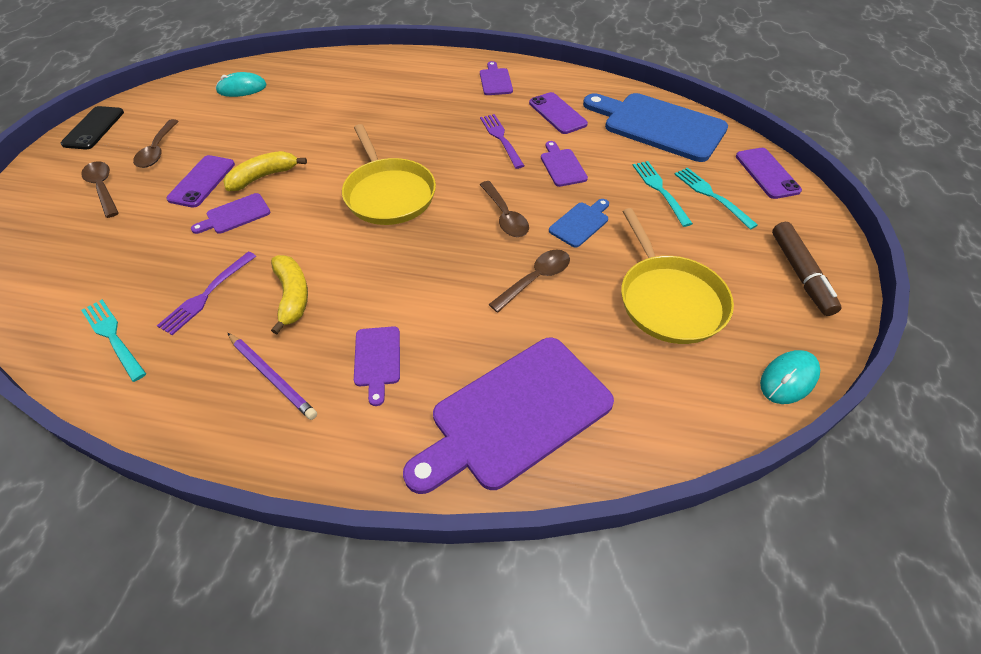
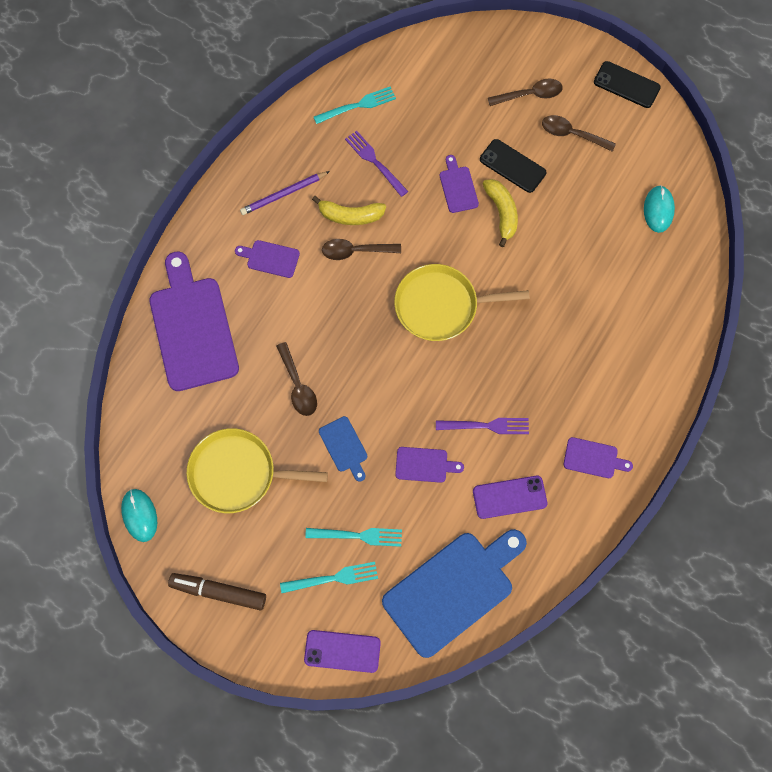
camera: 110 degrees right, 20 degrees up
purple phone [166,155,235,208] -> black phone [480,139,546,193]
brown spoon [480,181,529,237] -> brown spoon moved to [322,239,401,260]

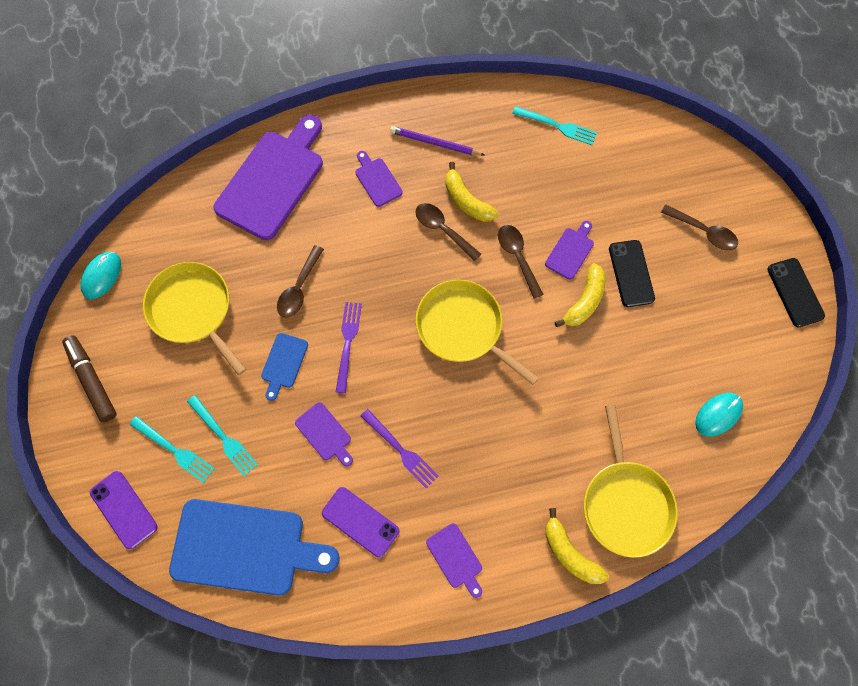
camera: 45 degrees right, 0 degrees up
purple fork [345,131,408,197] -> purple fork moved to [336,302,362,393]
brown spoon [542,115,616,152] -> brown spoon moved to [498,225,544,299]
none -> yellow banana [545,508,609,584]
none -> yellow pan [584,405,678,558]

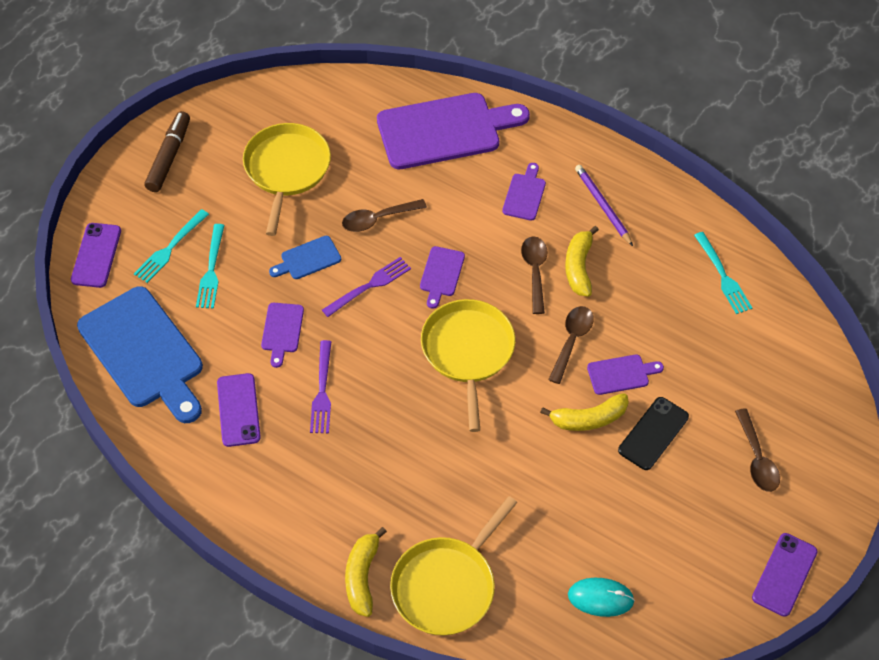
camera: 45 degrees right, 15 degrees down
turquoise mouse [80,252,121,299] -> none
turquoise fork [130,416,215,483] -> turquoise fork turned 45 degrees clockwise [134,209,209,283]
purple cutting board [426,523,482,598] -> purple cutting board moved to [420,246,465,309]
black phone [767,258,825,327] -> purple phone [752,533,818,617]

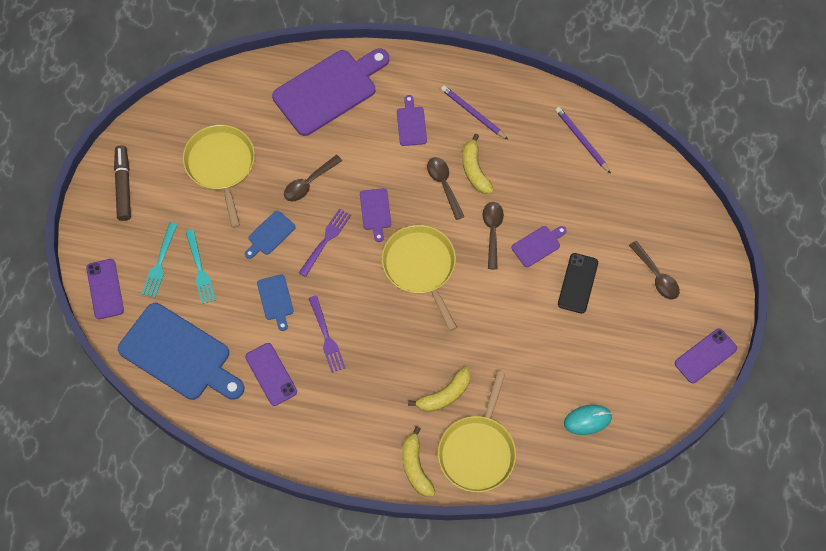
camera: 20 degrees left, 10 degrees up
purple cutting board [261,303,304,368] -> blue cutting board [257,274,294,331]
yellow banana [540,393,629,431] -> yellow banana moved to [408,367,471,412]
turquoise fork [694,232,752,314] -> purple pencil [555,107,611,174]
purple phone [752,533,818,617] -> purple phone turned 45 degrees clockwise [675,328,737,383]

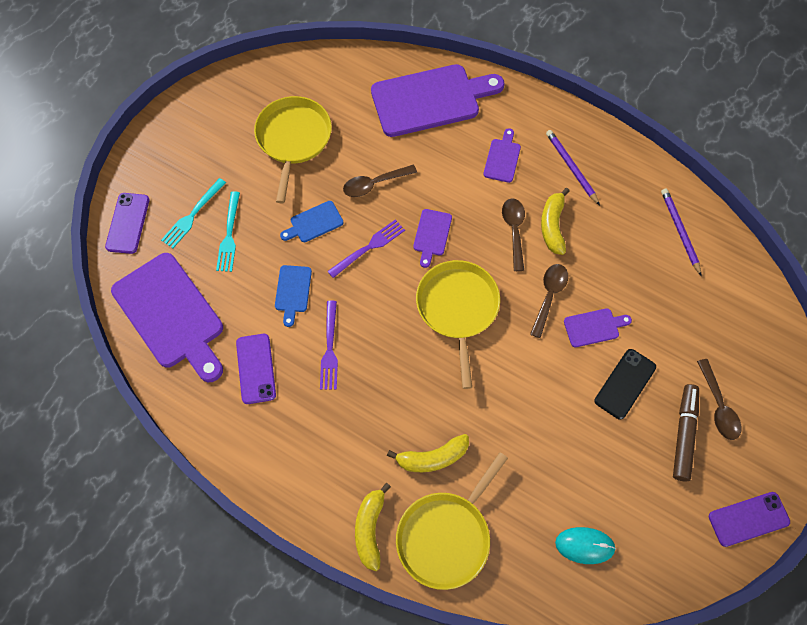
camera: 20 degrees right, 0 degrees up
brown marker [114,145,131,221] -> brown marker moved to [673,384,699,481]
blue cutting board [118,303,244,400] -> purple cutting board [111,253,223,382]

